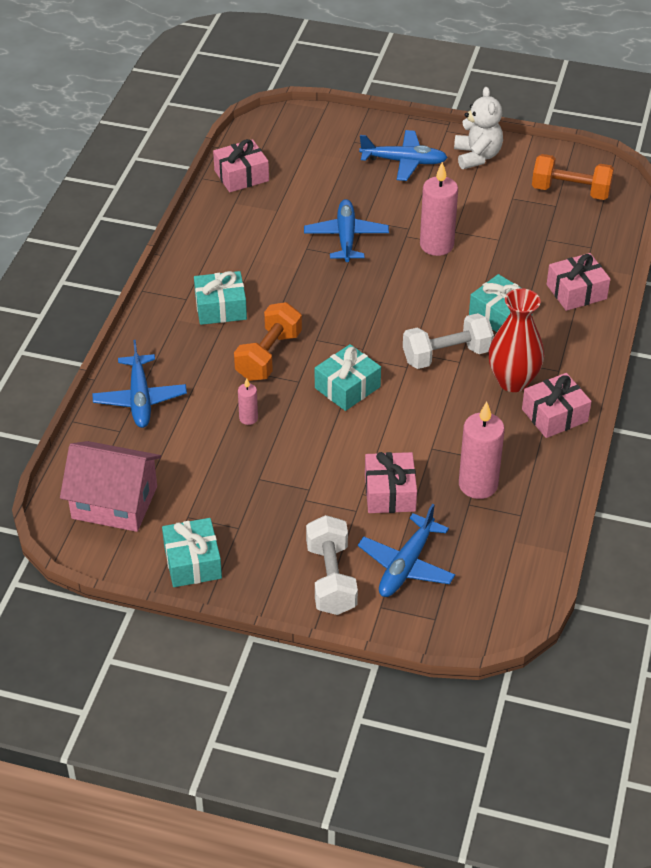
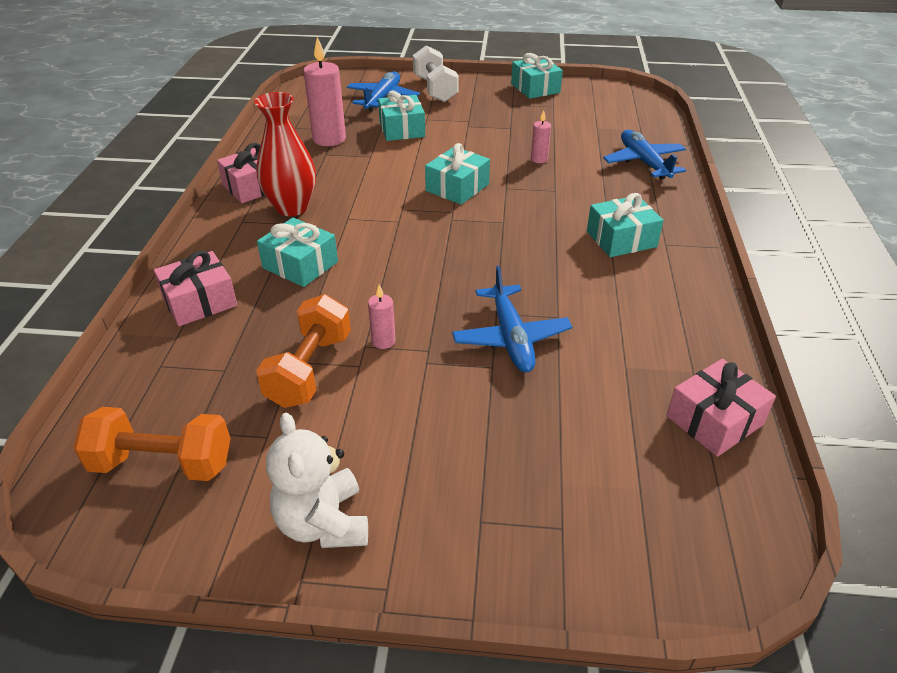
camera: 170 degrees right, 5 degrees down
pink house [60,441,161,532] -> none
orange dumbbell [234,302,302,381] -> orange dumbbell moved to [256,294,351,408]
blue plane [359,130,448,181] -> none
pink gift [365,452,417,513] -> turquoise gift [378,91,425,141]
white dumbbell [403,313,494,369] -> none
pink candle [420,162,458,256] -> pink candle [368,285,396,349], size x0.50

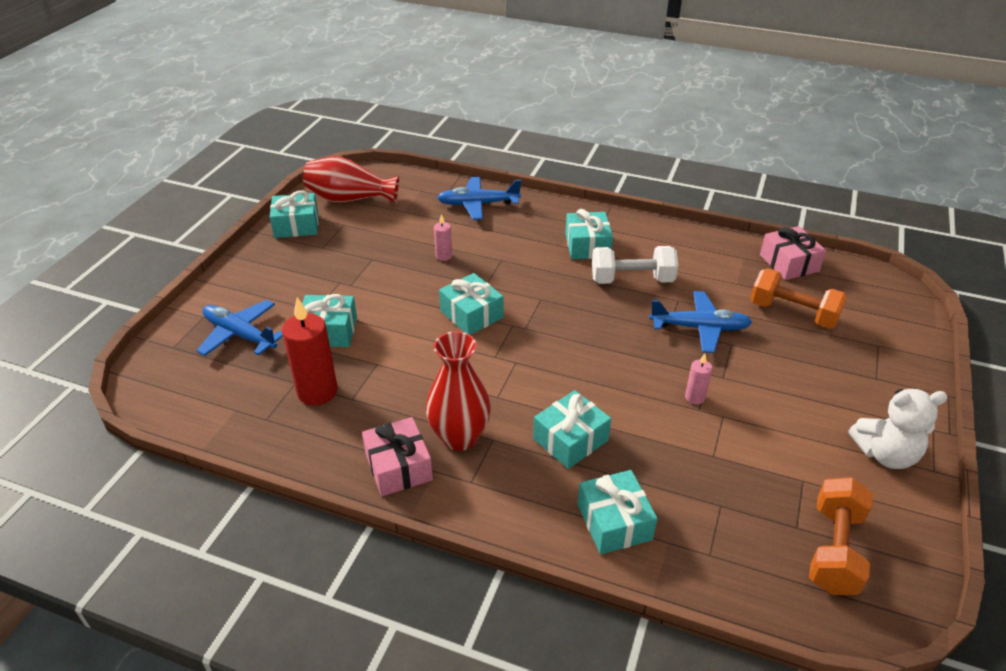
camera: 75 degrees left, 0 degrees up
pink gift [154,250,237,326] -> turquoise gift [578,470,657,554]
orange dumbbell [256,294,351,408] -> orange dumbbell moved to [750,268,847,329]
pink candle [303,37,346,146] -> red candle [282,297,337,405]
white dumbbell [413,45,459,102] -> white dumbbell moved to [592,246,678,284]
none -> red vase [303,156,399,204]

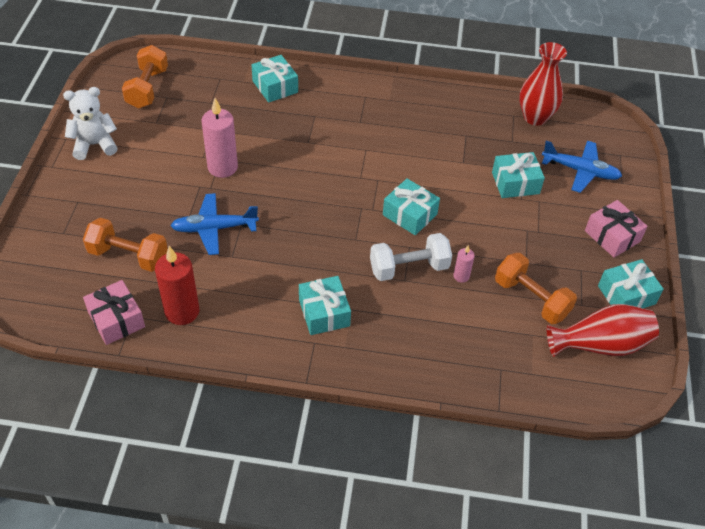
camera: 165 degrees right, 10 degrees up
red candle [282,297,337,405] -> red candle moved to [155,246,199,325]
pink gift [362,417,433,496] -> pink gift moved to [585,200,648,258]
red vase [426,331,491,451] -> red vase moved to [519,42,567,126]
blue plane [437,177,521,220] -> none
turquoise gift [533,390,611,469] -> none
white dumbbell [592,246,678,284] -> white dumbbell moved to [370,233,452,281]
pink candle [685,354,713,404] -> pink candle [201,98,238,178], size x2.01
none -> orange dumbbell [495,253,577,324]

